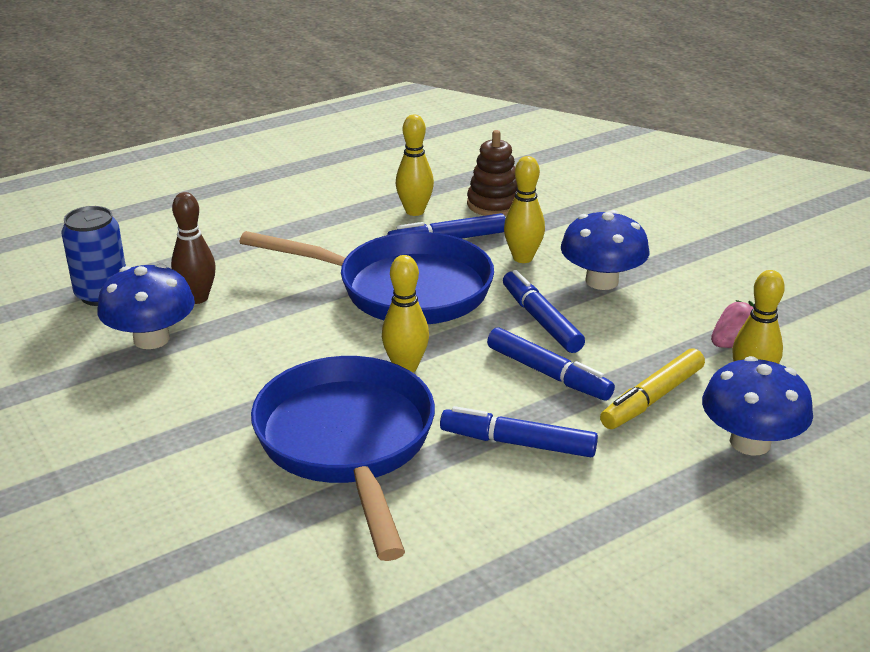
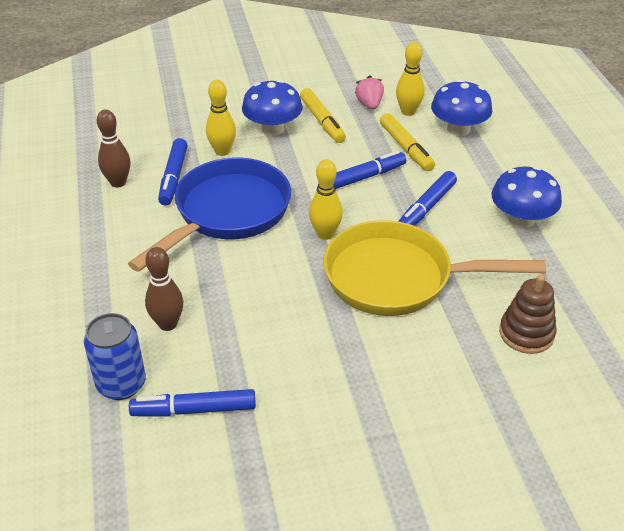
camera: 70 degrees left, 10 degrees up
blue mushroom [97,263,195,349] -> blue mushroom moved to [492,166,562,228]
blue pan [251,356,435,561] -> yellow pan [324,220,546,316]
yellow bowling pin [396,115,434,216] -> brown bowling pin [97,110,130,188]
brown stacking toy [467,130,517,216] -> brown stacking toy moved to [499,275,557,354]
blue marker [503,270,585,353] -> blue marker moved to [129,389,256,416]
none -> yellow marker [300,88,346,143]

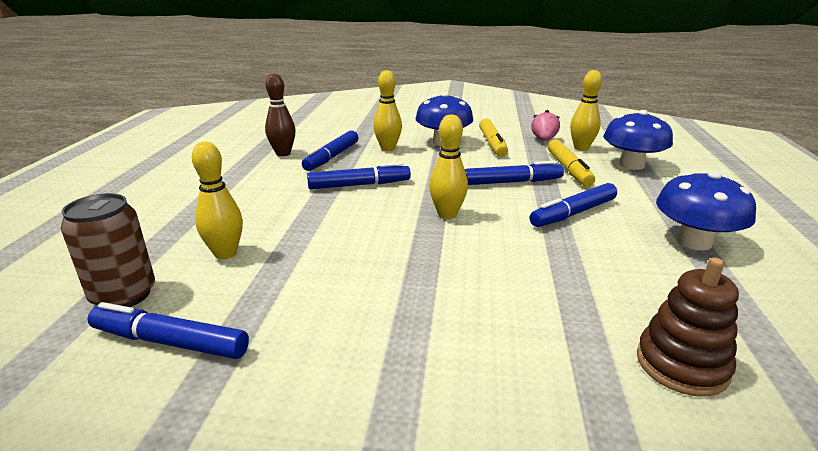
camera: 20 degrees right, 15 degrees down
blue can [84,313,146,400] -> brown can [61,193,155,307]
blue pan [128,158,291,272] -> blue marker [307,162,411,189]
brown bowling pin [145,247,183,331] -> yellow bowling pin [192,141,243,260]
yellow pan [324,220,546,316] -> none

